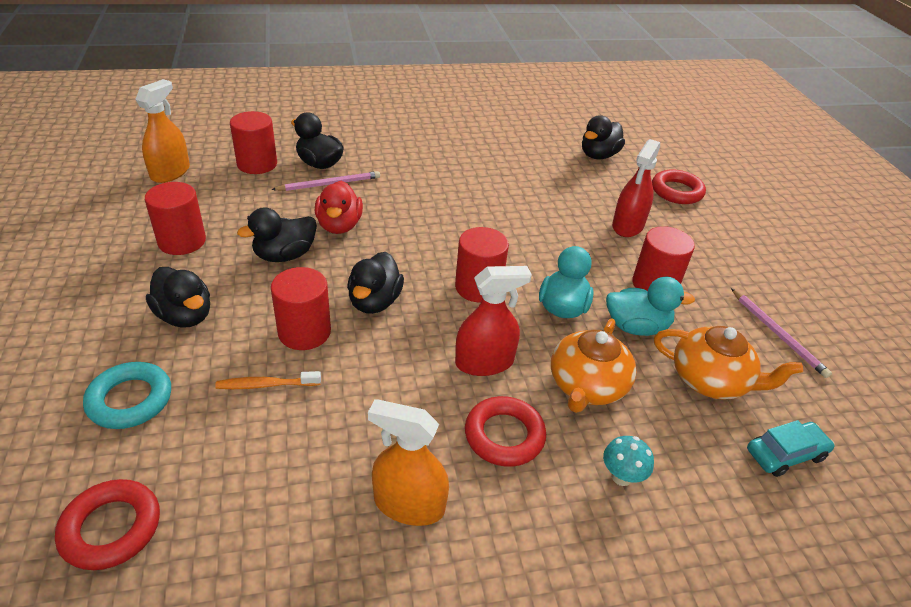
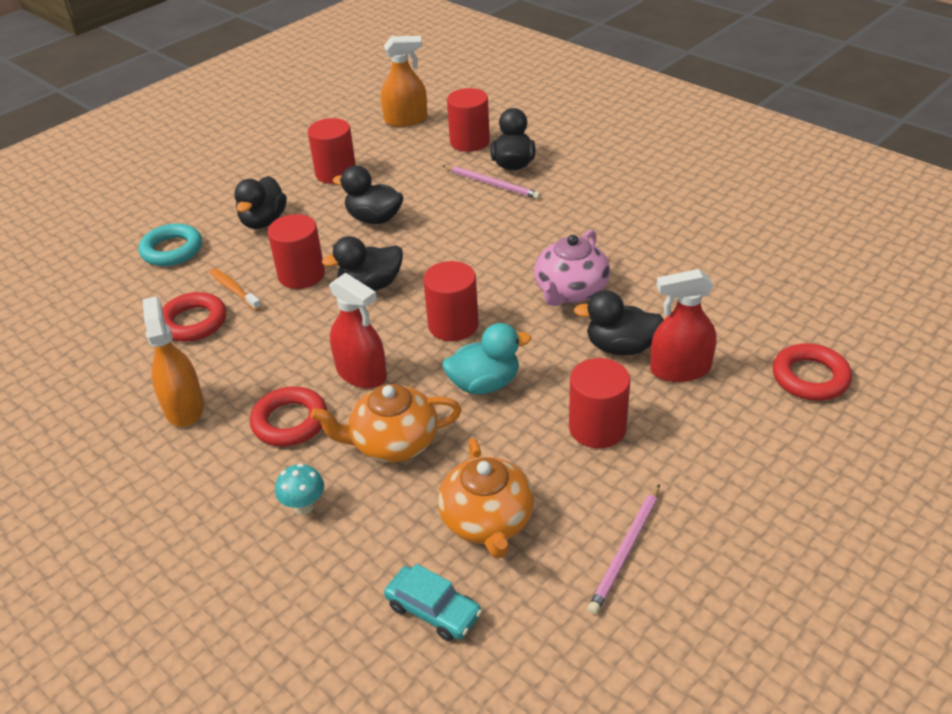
camera: 60 degrees right, 0 degrees up
red ring [55,479,160,570] -> red ring moved to [162,292,226,342]
red duck [315,181,363,234] -> none
black duck [582,115,625,159] -> black duck moved to [574,290,664,355]
turquoise duck [606,277,695,336] -> none
none -> pink teapot [534,230,610,306]

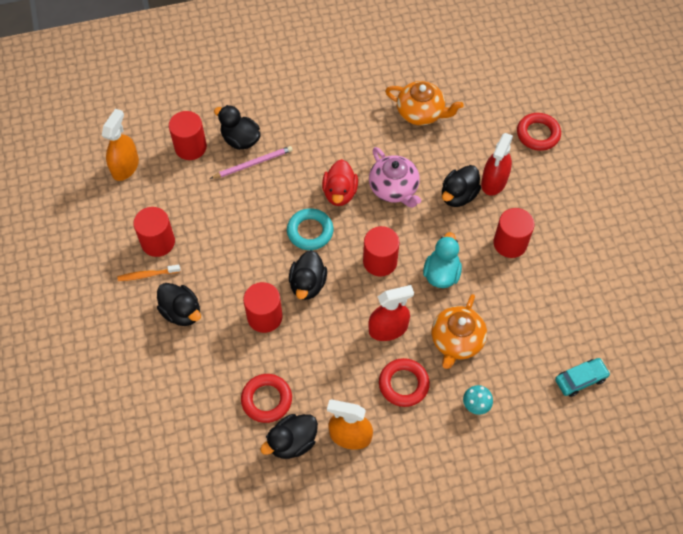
camera: 60 degrees left, 20 degrees up
turquoise ring [139,223,202,266] -> turquoise ring moved to [287,208,333,250]
orange toothbrush [210,268,262,311] -> orange toothbrush moved to [117,265,180,281]
black duck [333,165,403,224] -> black duck moved to [260,414,318,459]
orange teapot [438,438,534,559] -> orange teapot moved to [385,81,464,125]
pink pencil [588,484,660,615] -> none
none -> red duck [322,159,358,206]

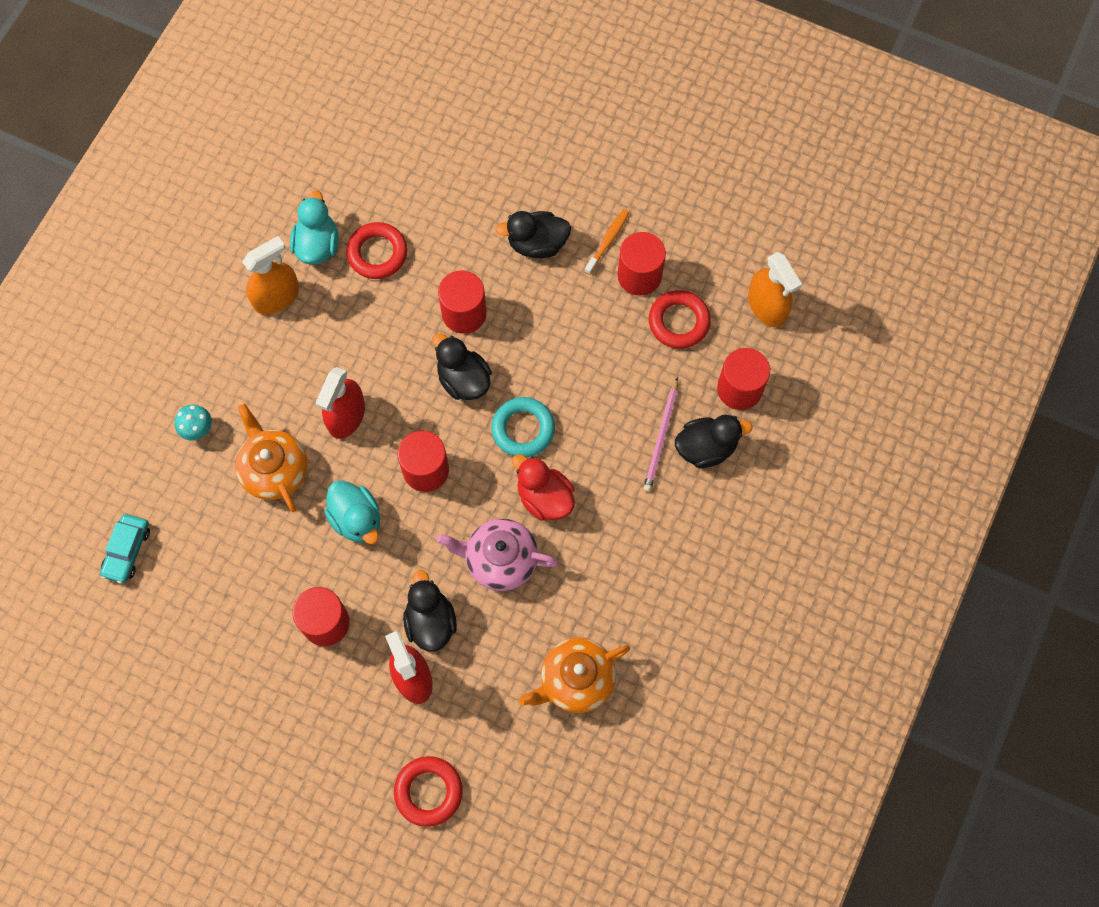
camera: 130 degrees right, 10 degrees up
black duck [260,414,318,459] -> turquoise duck [290,190,339,265]
red ring [379,358,430,407] -> red ring moved to [649,290,711,349]

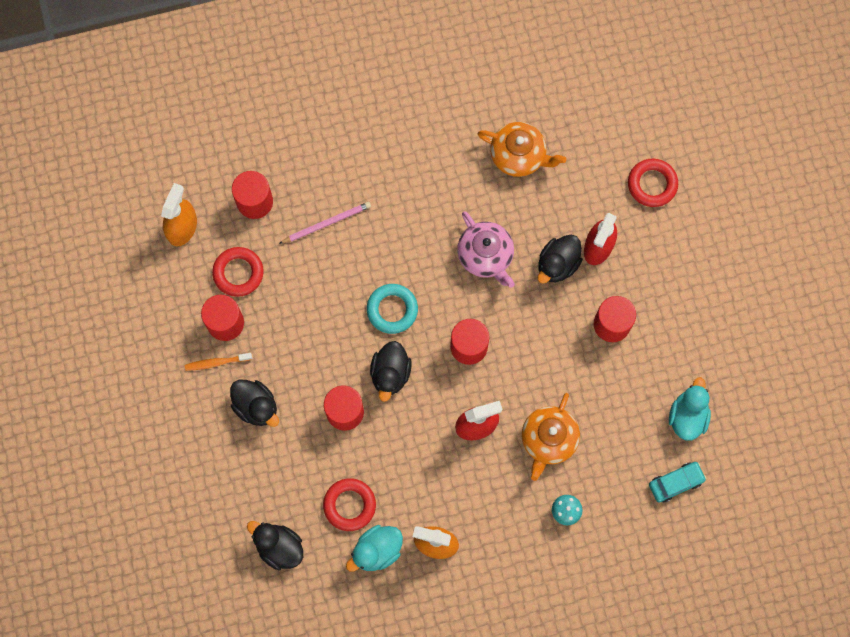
camera: 130 degrees left, 5 degrees up
turquoise duck [324,480,380,544] -> turquoise duck moved to [669,377,711,441]
red duck [512,454,575,521] -> none
black duck [675,415,753,468] -> black duck moved to [247,521,303,571]

